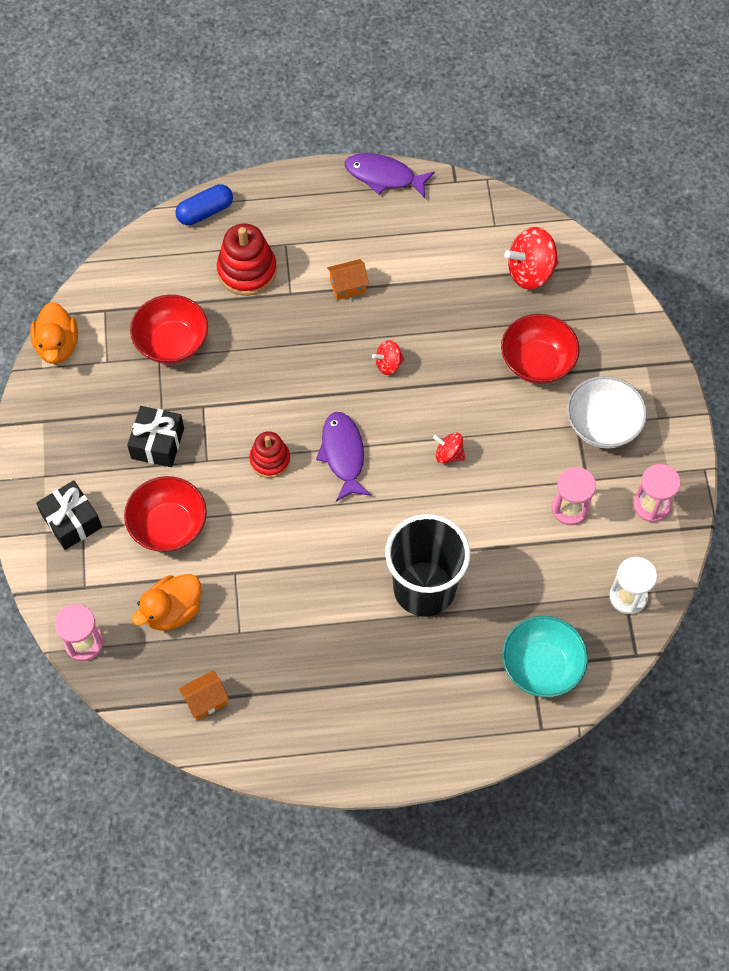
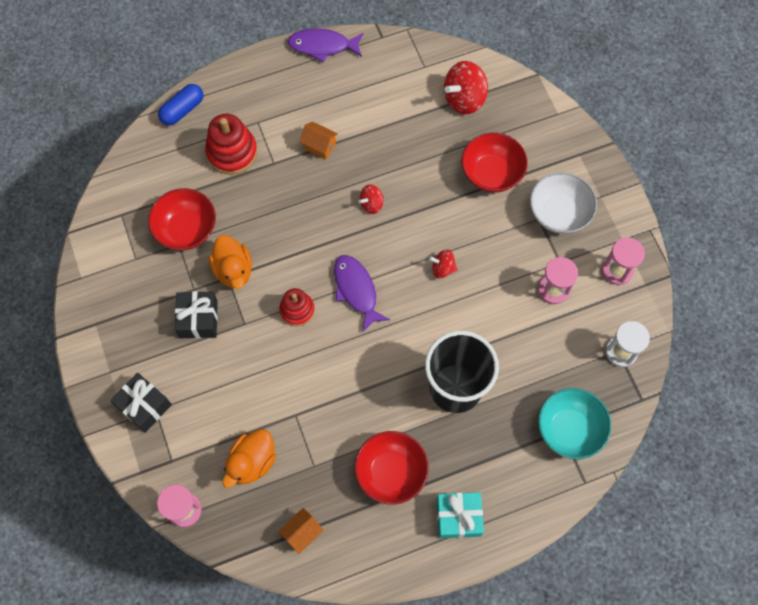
camera: 15 degrees left, 5 degrees up
orange duck [30,302,78,364] -> orange duck moved to [209,235,252,289]
red bowl [124,476,207,552] -> red bowl moved to [355,431,429,505]
orange house [327,259,369,300] -> orange house turned 60 degrees clockwise [300,122,338,160]
none -> turquoise gift [436,492,484,538]

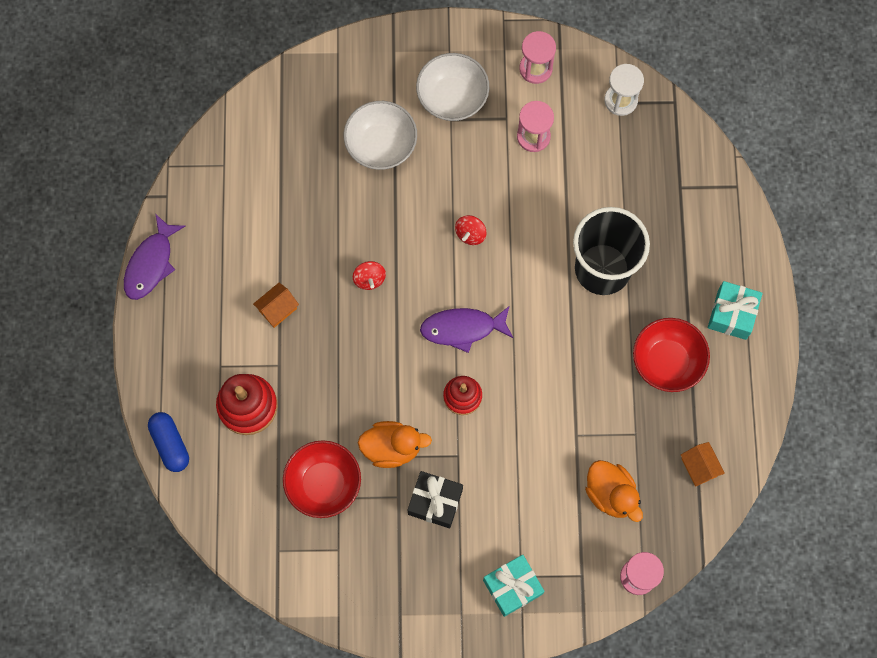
camera: 70 degrees left, 5 degrees up
black gift [110,373,172,433] -> turquoise gift [483,555,544,617]
red spinning top [444,61,488,114] -> none
red bowl [461,132,528,193] -> white bowl [344,101,417,170]
turquoise bowl [538,388,611,459] -> none

